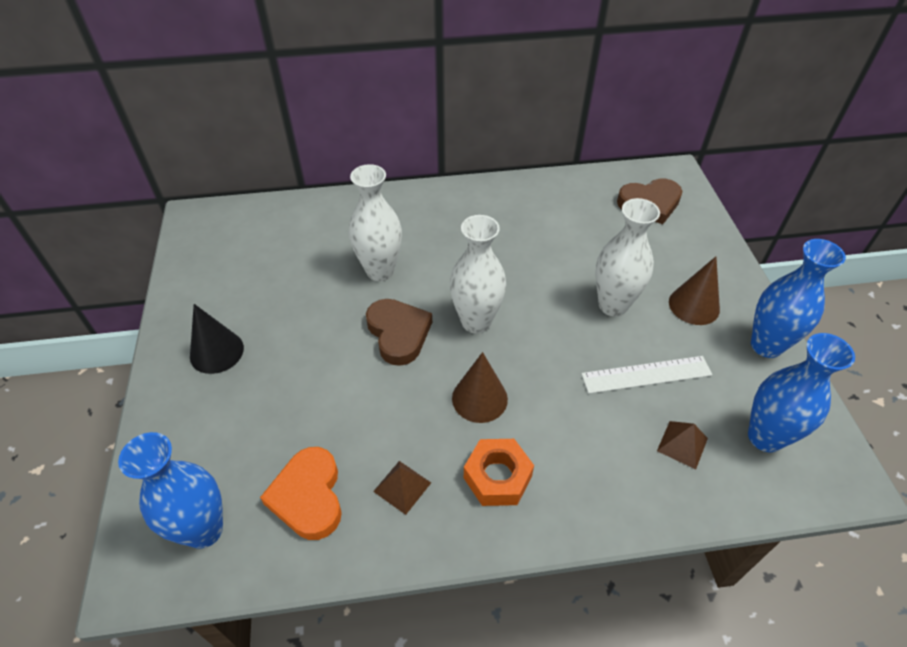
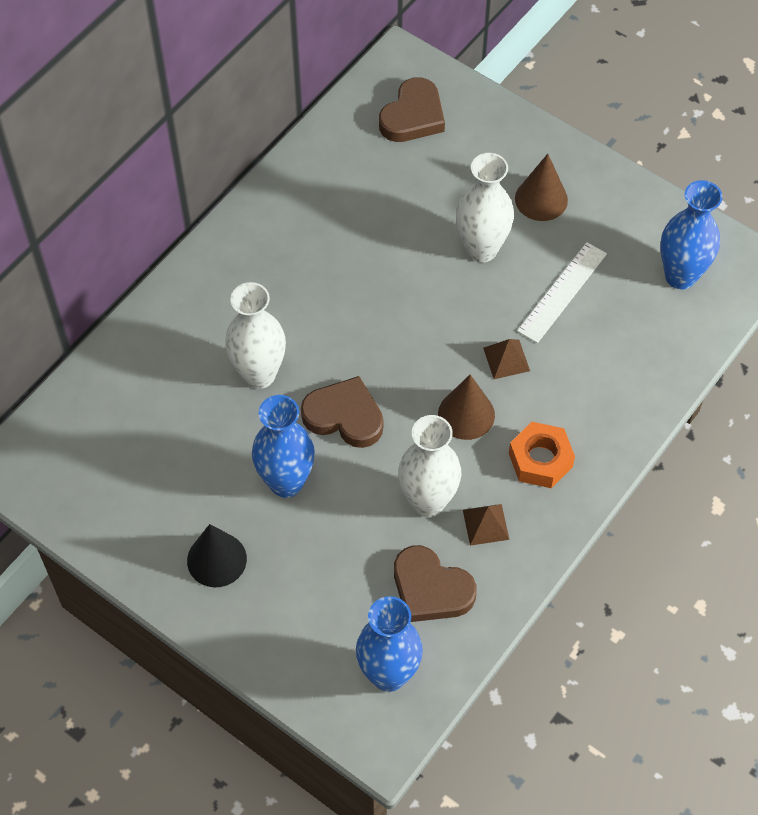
camera: 45 degrees left, 10 degrees up
orange heart [260,447,342,540] -> brown heart [394,545,476,622]
white vase [449,215,506,333] -> white vase moved to [398,415,461,517]
brown pyramid [657,421,708,469] -> brown pyramid moved to [483,339,530,379]
blue vase [751,239,846,358] -> blue vase moved to [252,395,315,498]

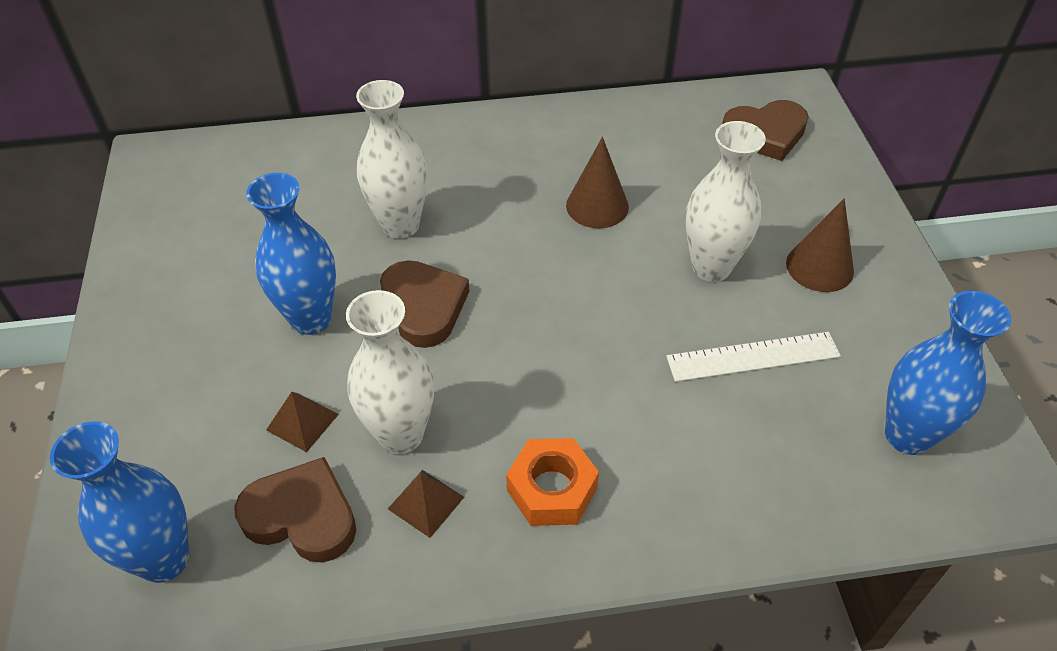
camera: 45 degrees right, 10 degrees down
black cone [187,524,247,587] -> none
brown heart [394,545,476,622] -> brown heart turned 120 degrees clockwise [234,457,356,563]
brown cone [438,375,495,440] -> brown cone moved to [566,137,629,228]
brown pyramid [483,339,530,379] -> brown pyramid moved to [266,392,339,452]

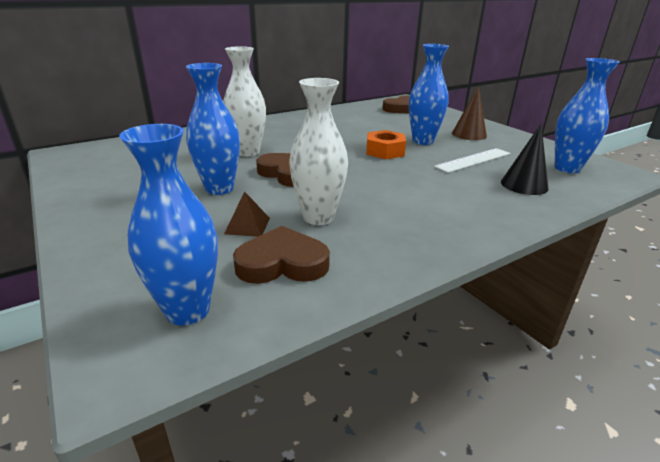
camera: 25 degrees left, 20 degrees down
brown pyramid [388,470,464,538] -> none
orange nut [506,438,599,526] -> orange nut moved to [366,130,406,159]
brown cone [566,137,629,228] -> none
white vase [686,121,766,282] -> blue vase [409,44,449,145]
none -> black cone [501,124,548,195]

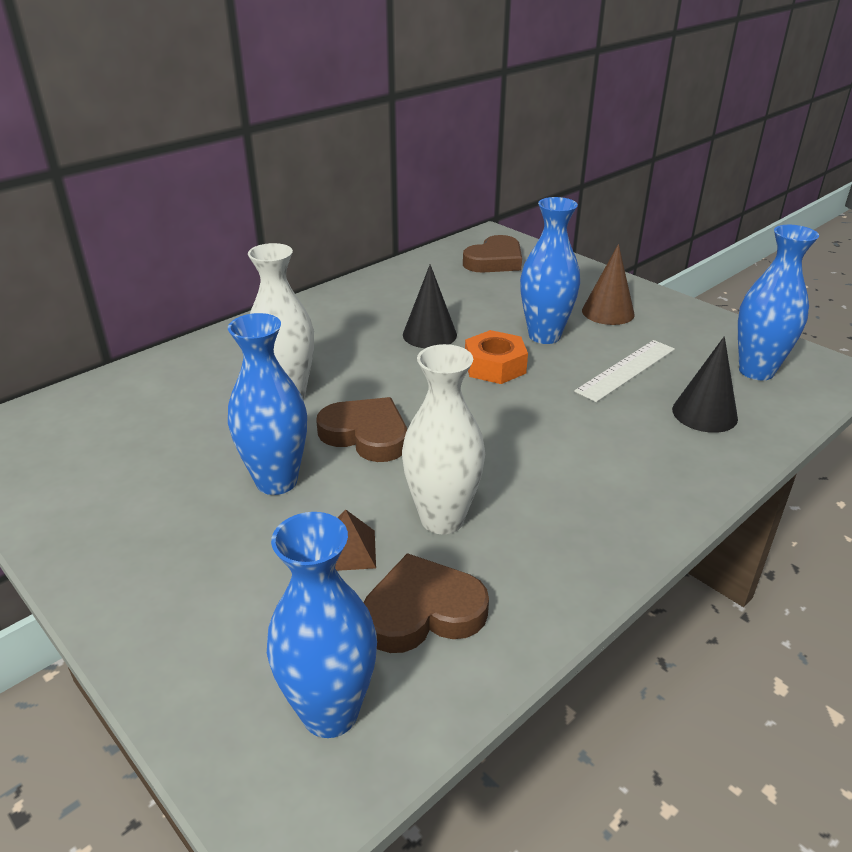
camera: 10 degrees left, 5 degrees up
none -> black cone [403,264,457,348]

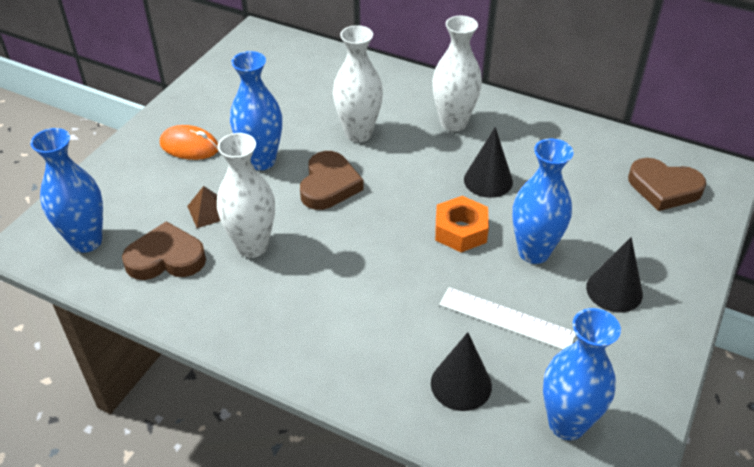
camera: 70 degrees right, 10 degrees up
brown heart [363,553,489,653] -> brown heart turned 60 degrees counterclockwise [122,221,206,280]
brown cone [582,244,635,325] -> black cone [586,237,643,312]
none -> orange mouse [160,125,218,160]
none -> white vase [432,16,482,132]

